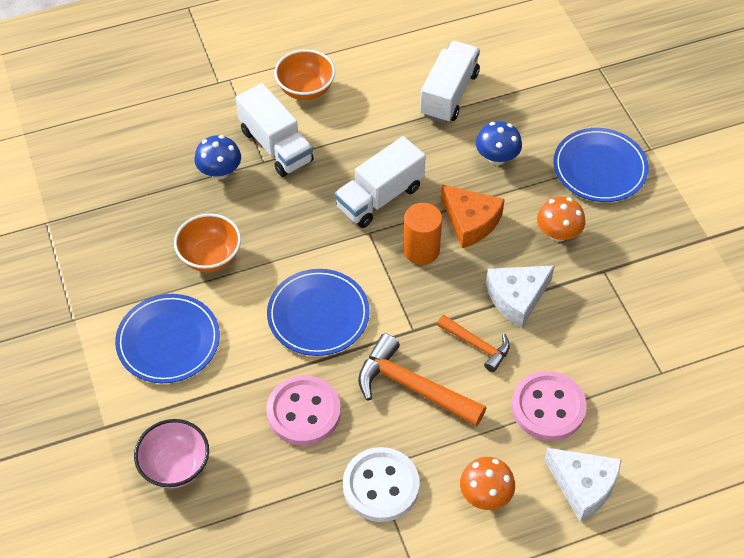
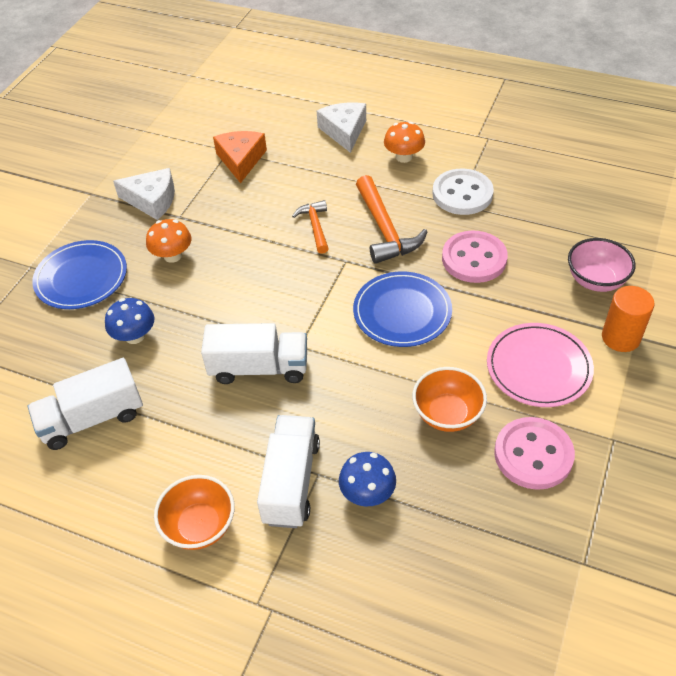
camera: 135 degrees left, 5 degrees down
blue plate [115,294,220,383] -> pink plate [487,323,594,407]
orange cylinder [403,203,442,265] -> orange cylinder moved to [602,286,655,352]
orange cheese [441,184,505,248] -> orange cheese moved to [213,131,267,183]
white cheese [486,265,555,328] -> white cheese moved to [113,168,175,220]
pink button [512,371,587,441] -> pink button moved to [494,417,575,490]

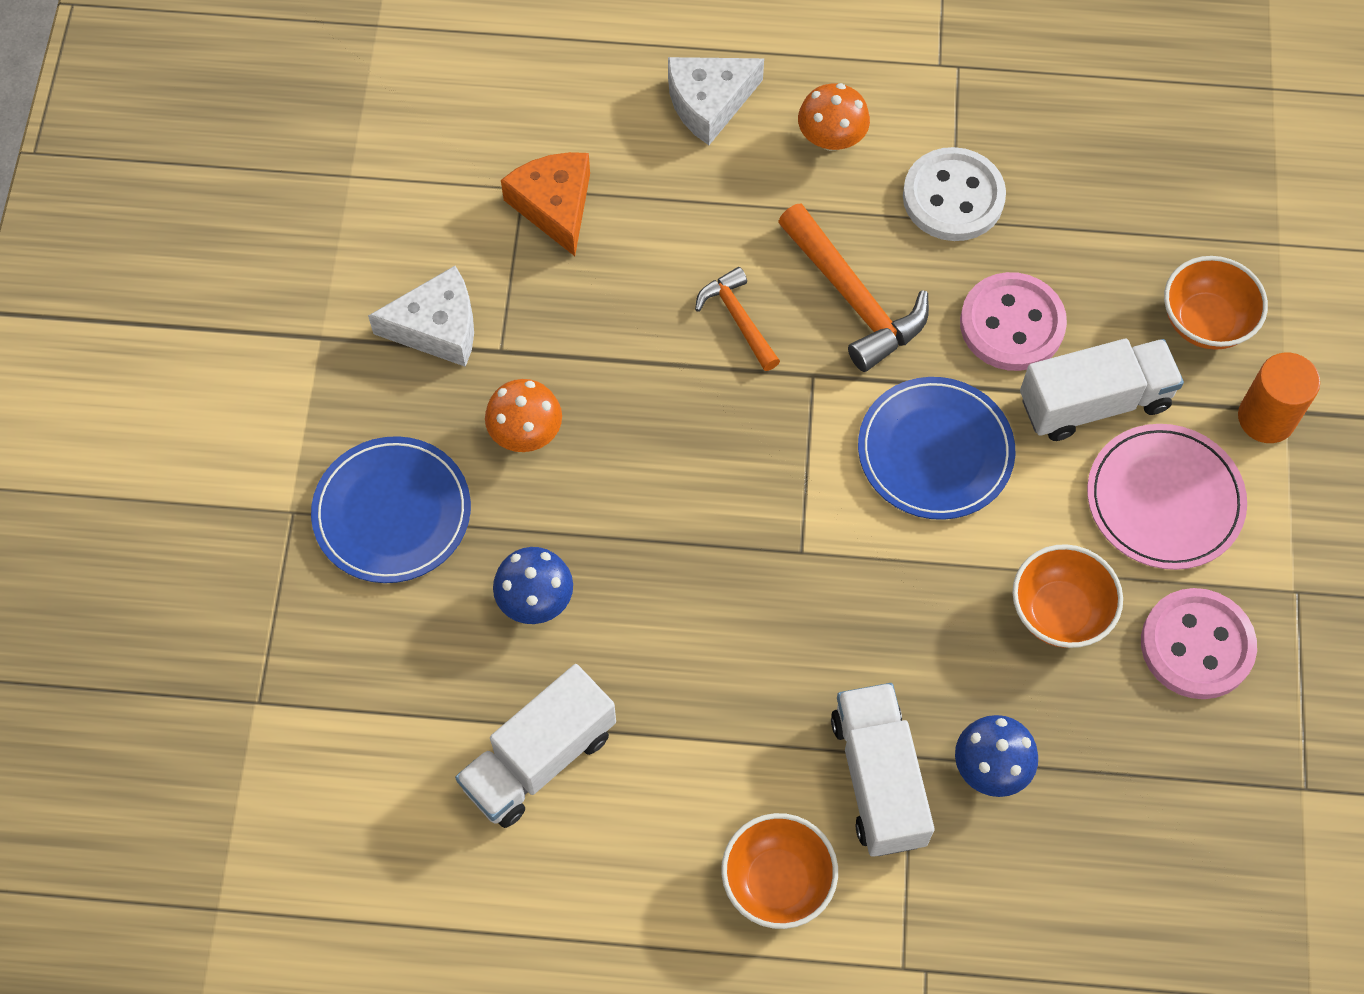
camera: 20 degrees left, 15 degrees up
white truck [201,323,307,384] -> white truck moved to [1020,339,1184,441]
white cheese [317,102,366,153] -> white cheese turned 90 degrees counterclockwise [668,57,764,145]
pink bowl [568,238,636,292] -> orange bowl [1164,256,1268,350]

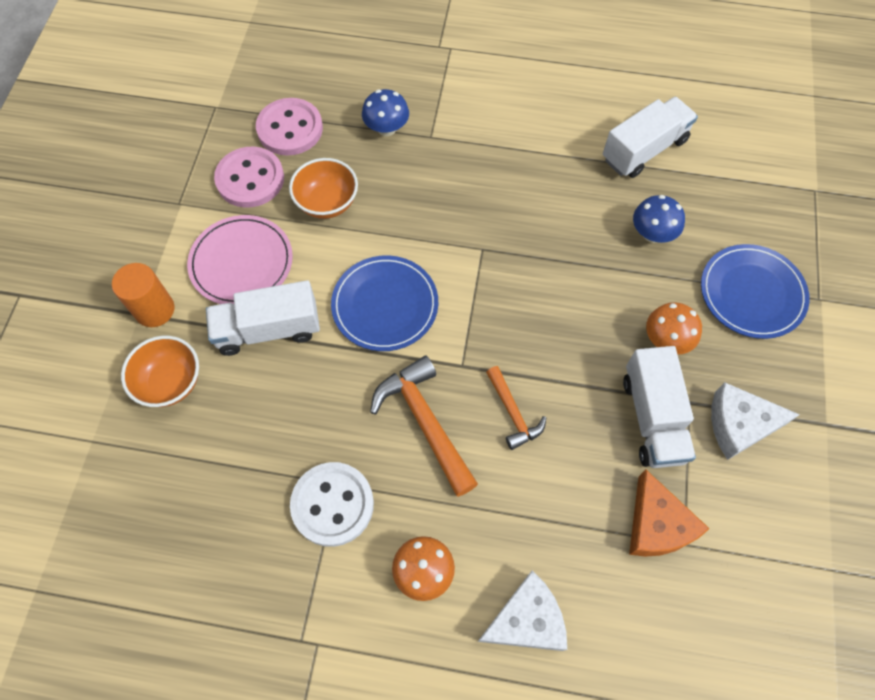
camera: 175 degrees left, 0 degrees up
orange bowl [721,813,838,929] -> none
white truck [831,683,934,857] -> white truck moved to [623,346,696,468]
pink button [960,272,1067,371] -> pink button moved to [256,98,323,156]

